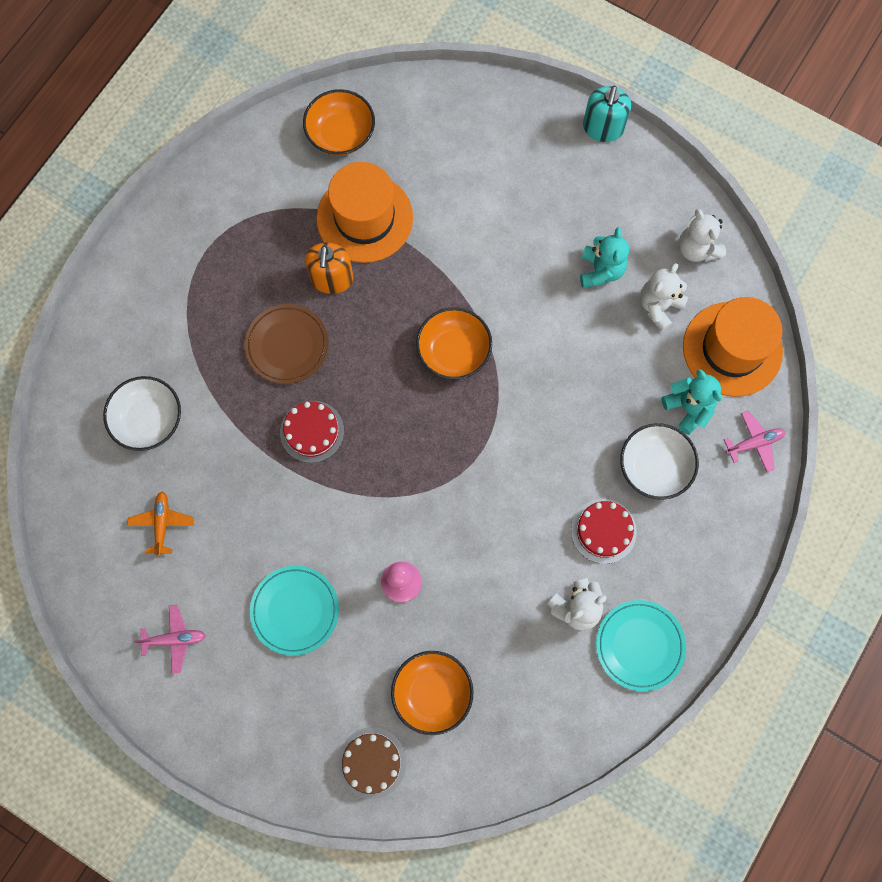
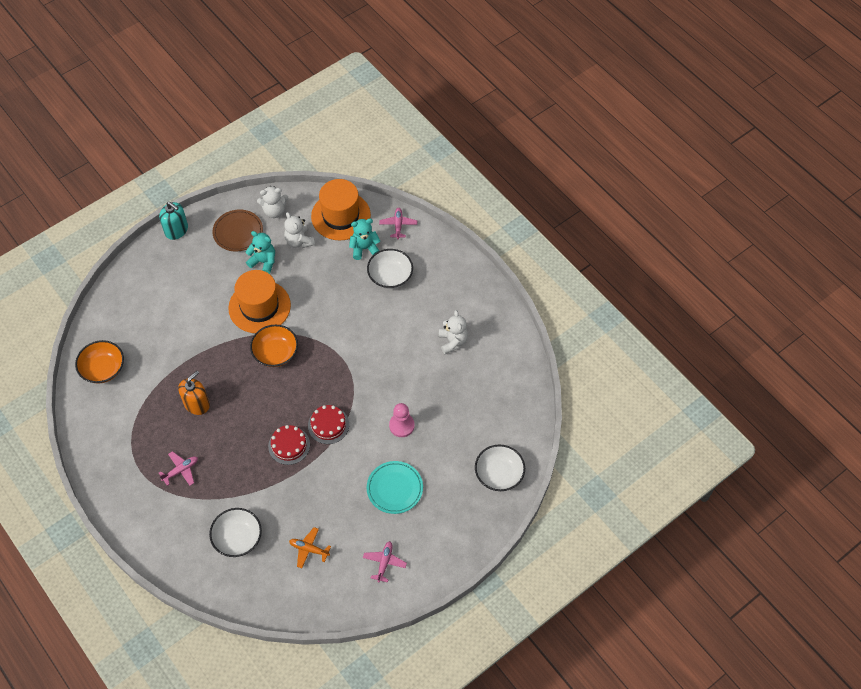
camera: 70 degrees left, 15 degrees down
brown plate [245,304,329,384] -> brown plate moved to [212,209,263,252]
orange soap dispenser [305,242,353,294] -> orange soap dispenser turned 75 degrees counterclockwise [178,371,210,415]
orange hat [316,162,413,263] -> orange hat moved to [228,270,291,333]
brown cake [337,727,407,799] -> white bowl [475,444,525,491]
orange bowl [391,651,474,735] -> none
red cake [571,499,637,564] -> red cake moved to [308,405,349,444]
turquoise plate [596,600,686,691] -> none
none -> pink plane [159,451,198,486]

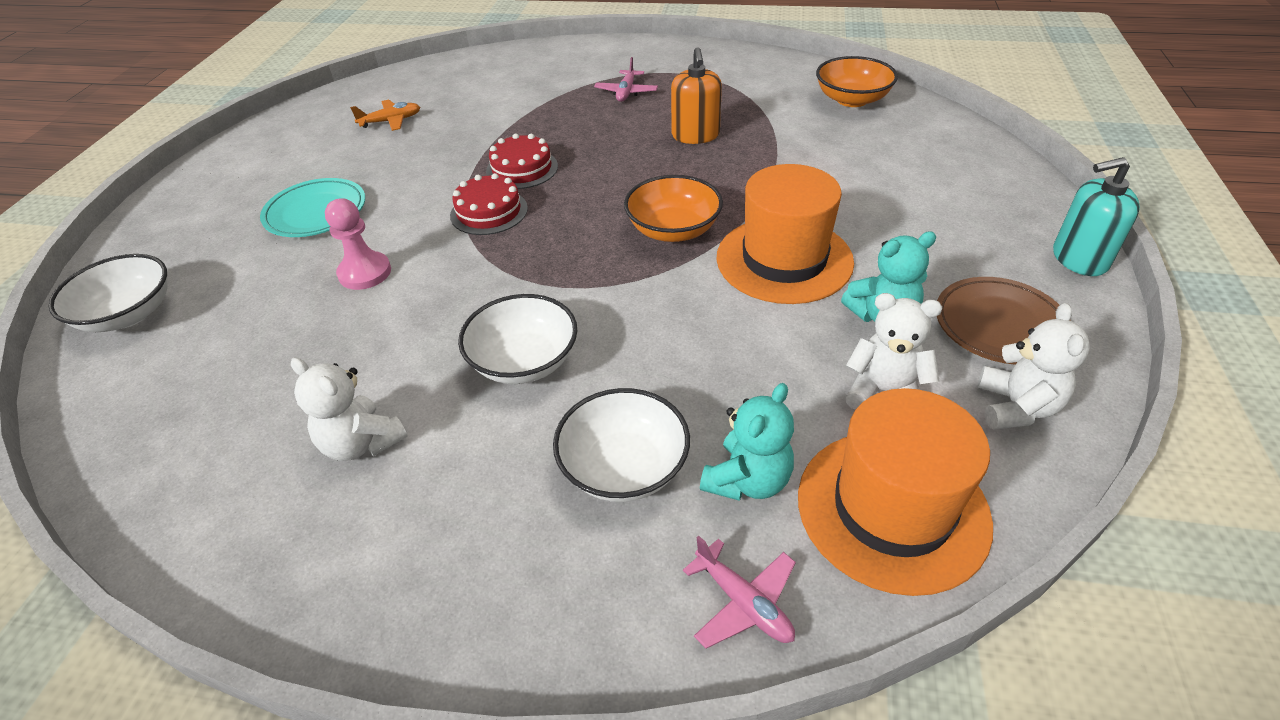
camera: 140 degrees right, 15 degrees down
white bowl [209,508,262,557] -> white bowl moved to [458,294,577,384]
white teddy bear [257,186,288,218] -> white teddy bear turned 150 degrees clockwise [978,303,1090,430]
pink plane [363,541,407,583] -> none

